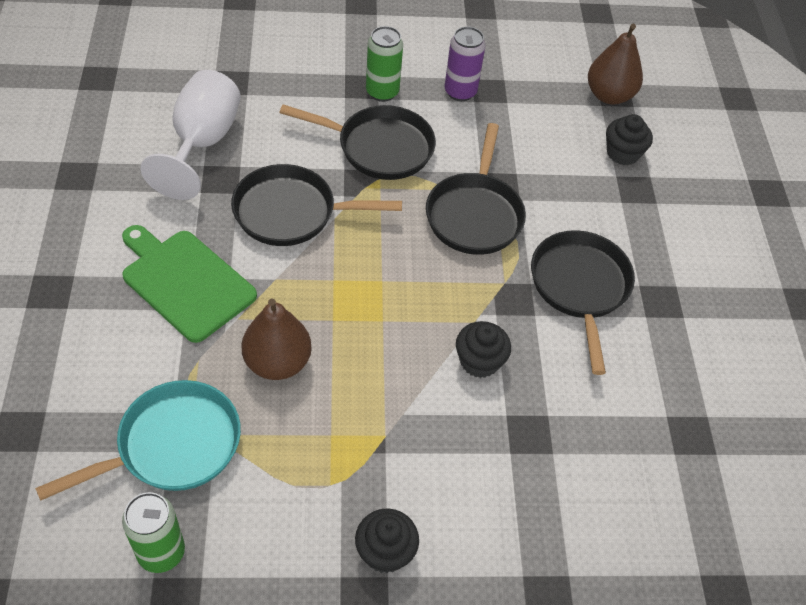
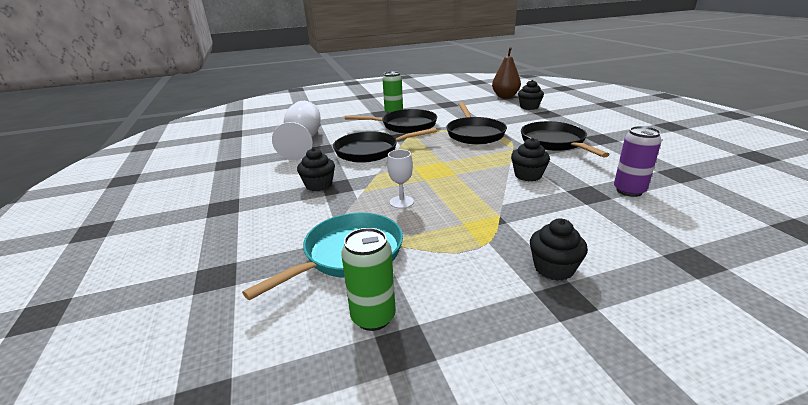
camera: 10 degrees left, 25 degrees down
green cutting board [122,225,257,343] -> black cupcake [297,148,335,191]
brown pear [241,298,312,380] -> white goblet [387,150,414,209]
purple can [445,26,485,101] -> purple can moved to [614,126,662,197]

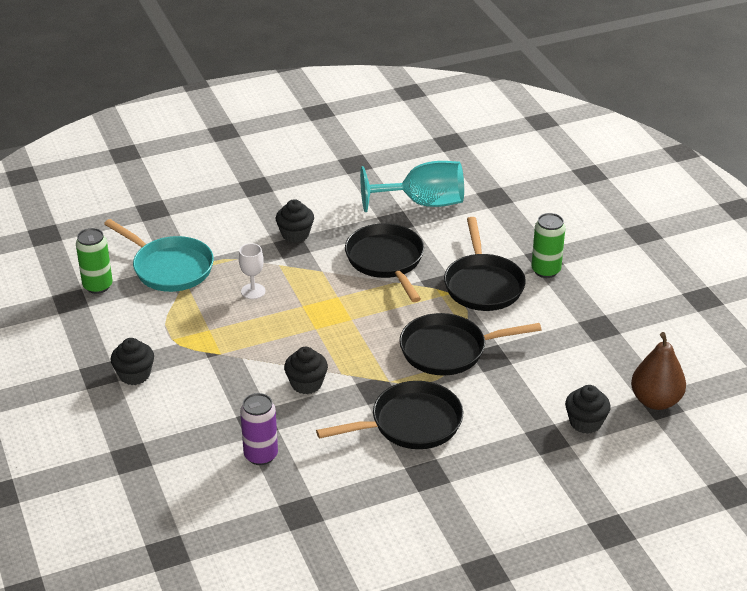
camera: 85 degrees right, 10 degrees up
white goblet [272,101,321,160] -> turquoise goblet [360,161,464,212]

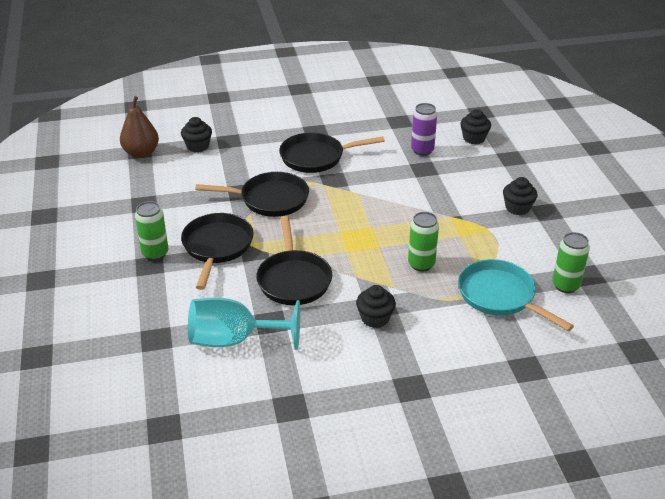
camera: 170 degrees left, 0 degrees up
white goblet [239,243,265,299] -> green can [408,212,439,272]
black cupcake [284,347,328,394] -> black cupcake moved to [460,109,491,144]

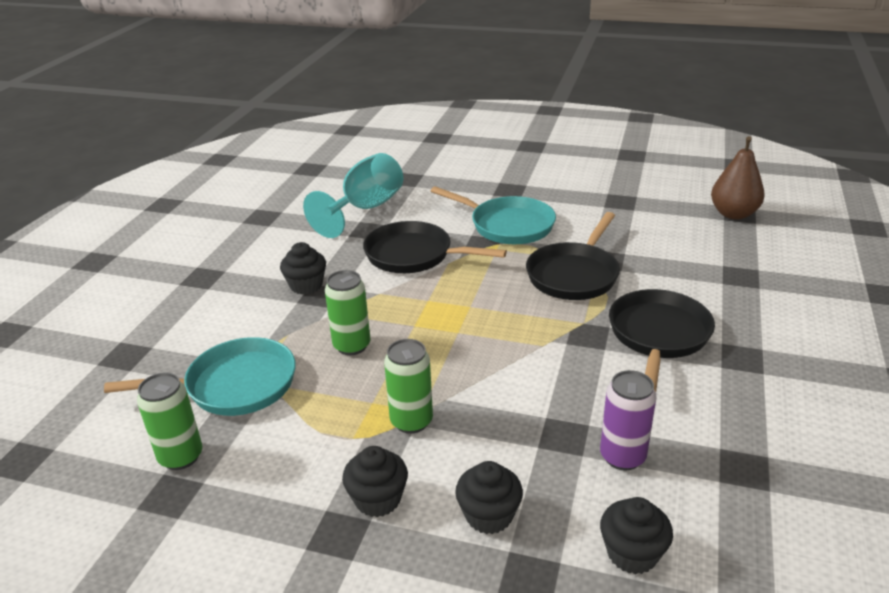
camera: 120 degrees right, 5 degrees down
green can [135,201,168,261] -> green can moved to [384,339,433,434]
black cupcake [181,117,212,152] -> black cupcake moved to [455,461,523,534]
black pan [181,213,253,290] -> turquoise pan [431,186,556,244]

